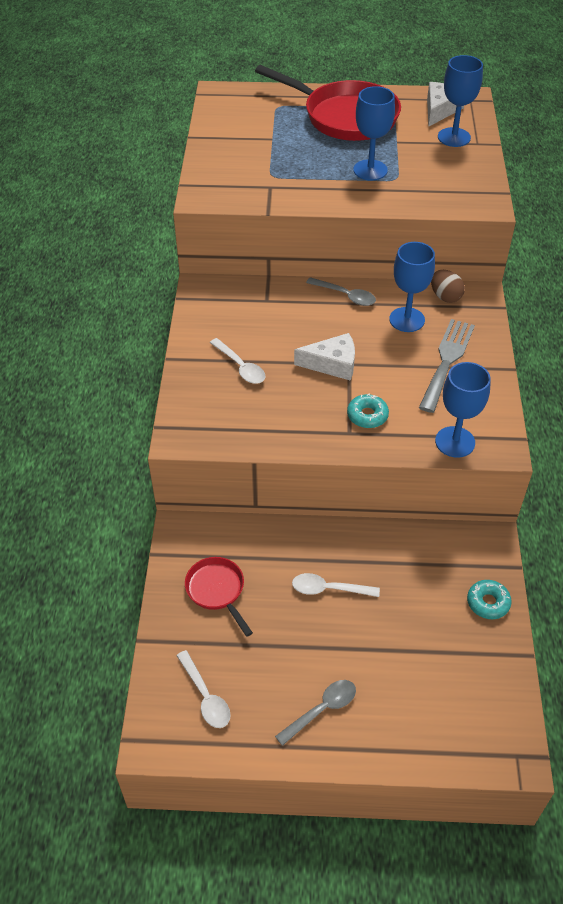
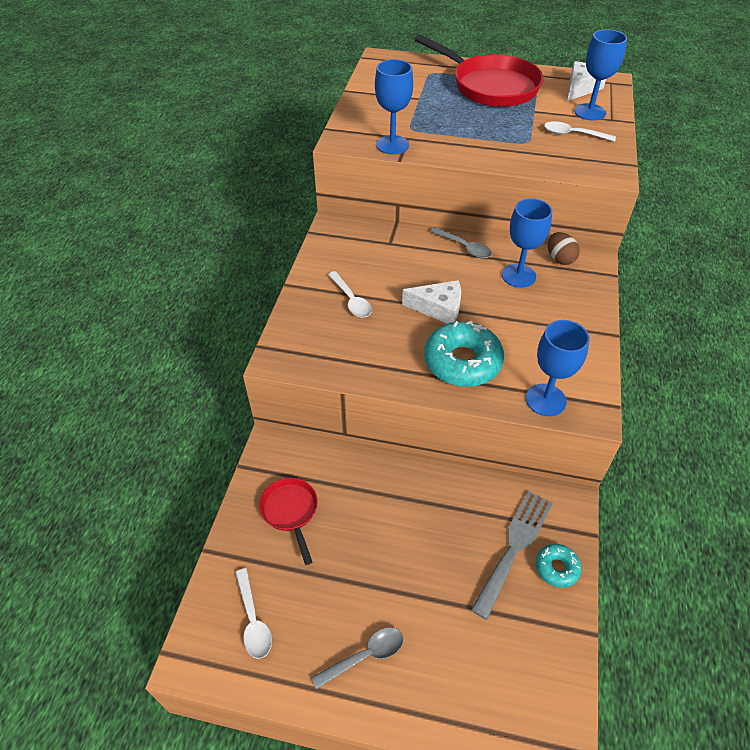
camera: 10 degrees right, 0 degrees up
white spoon [292,573,380,597] -> white spoon moved to [544,121,616,142]
turquoise donut [347,394,389,428] -> turquoise donut [424,321,504,387], size x1.92
blue goblet [353,86,395,180] -> blue goblet moved to [375,59,413,154]
grey fork [419,319,475,413] -> grey fork moved to [471,490,553,620]

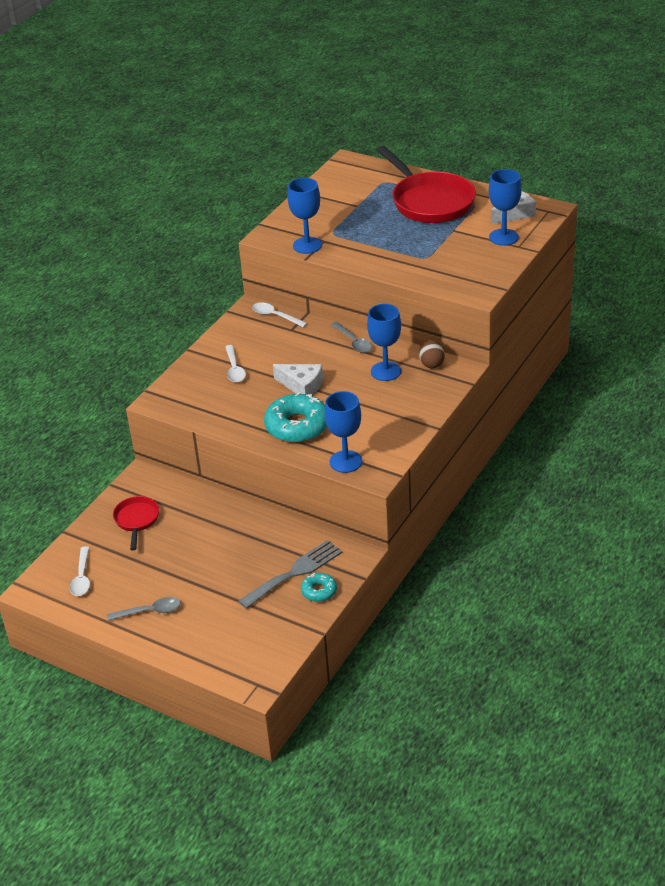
camera: 20 degrees right, 10 degrees down
white spoon [544,121,616,142] -> white spoon moved to [252,302,307,328]

